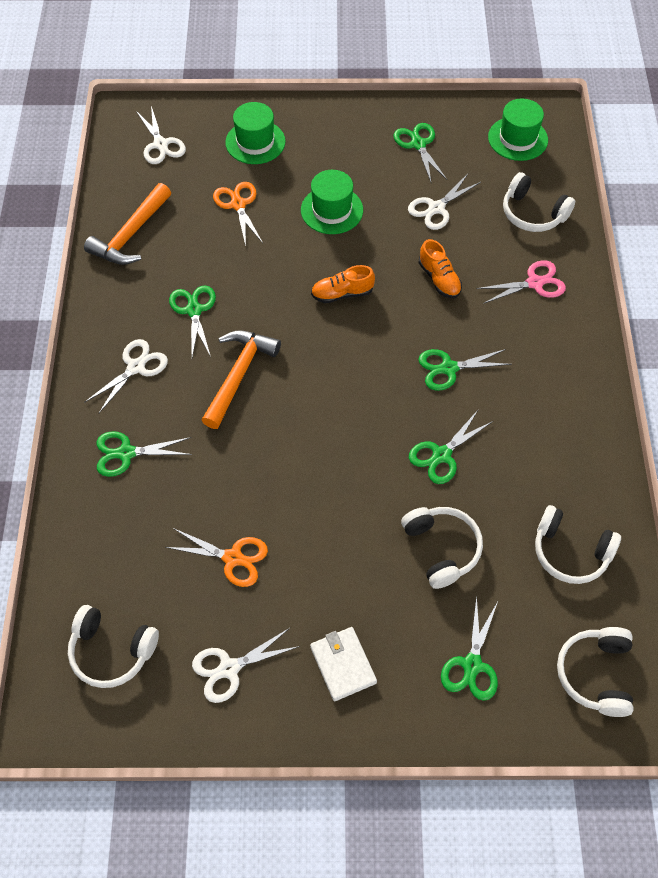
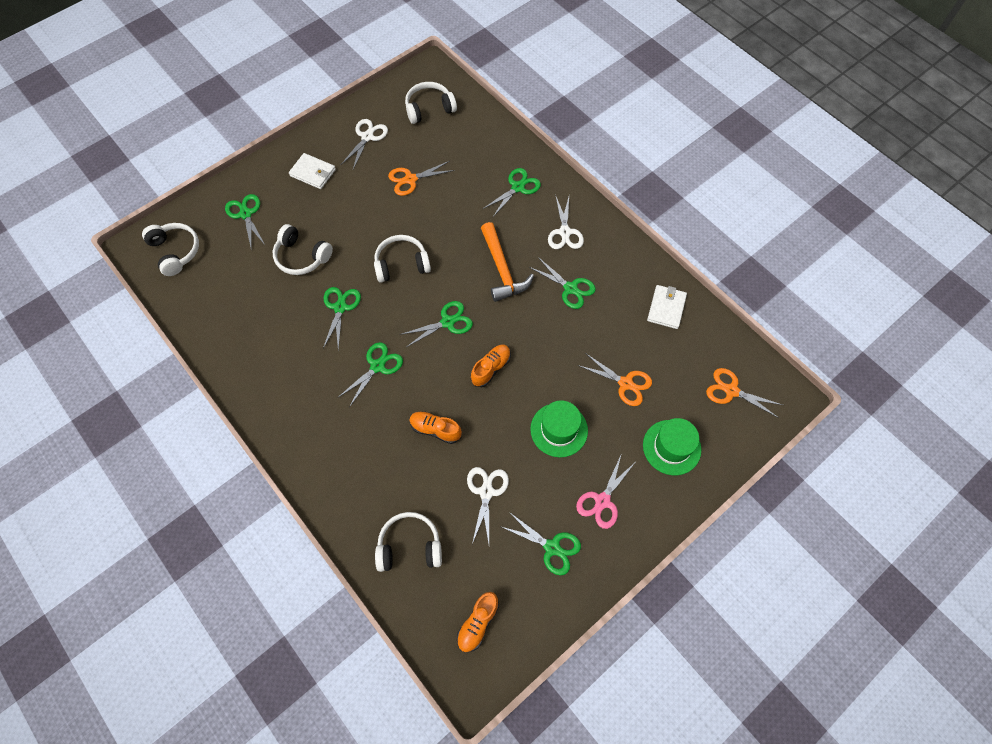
camera: 140 degrees right, 5 degrees up
orange hammer [84,183,171,265] -> white wallet [647,285,687,329]
white scissors [136,106,186,164] -> orange scissors [706,368,782,418]
pink scissors [477,260,566,304] -> pink scissors moved to [576,453,635,529]
green hat [488,98,548,161] -> orange shoe [457,592,499,653]
white headphones [535,505,621,584] -> white headphones moved to [374,235,431,283]
none -> green scissors [400,301,473,347]

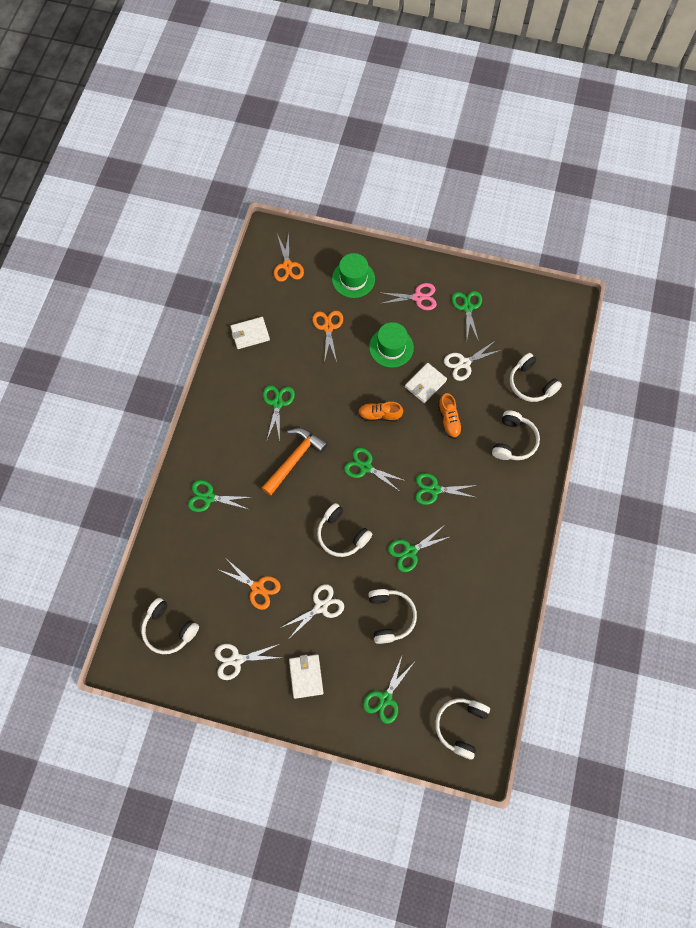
camera: 125 degrees left, 5 degrees up
orange shoe [457,592,499,653] -> none
white scissors [548,194,584,249] -> white scissors moved to [282,584,344,637]
none -> white wallet [405,363,447,403]
none -> white headphones [492,410,540,460]

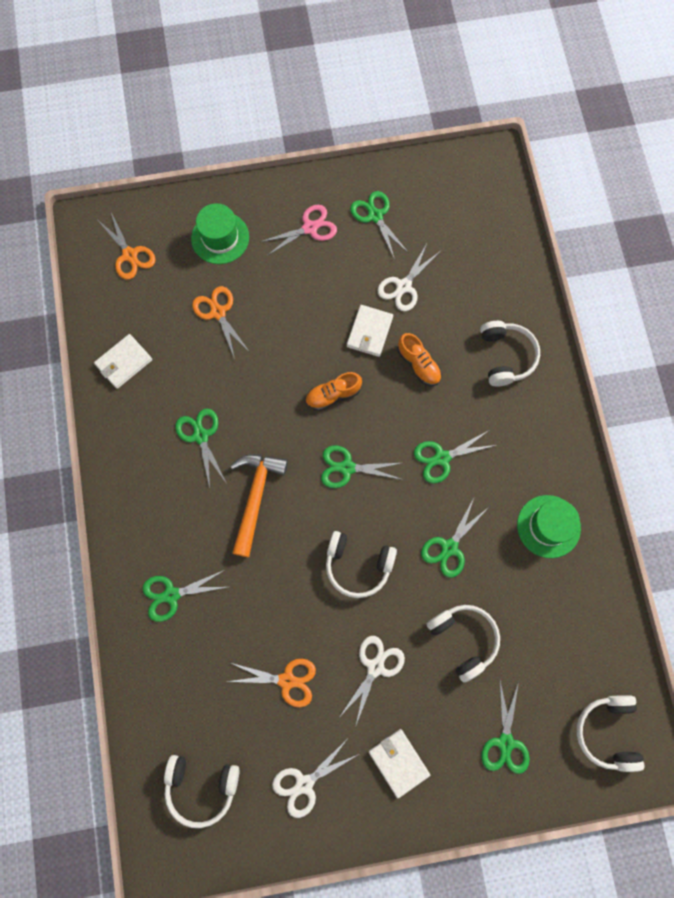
camera: 25 degrees left, 5 degrees up
green hat [369,322,414,368] -> green hat moved to [517,495,581,558]
white headphones [510,353,562,402] -> none

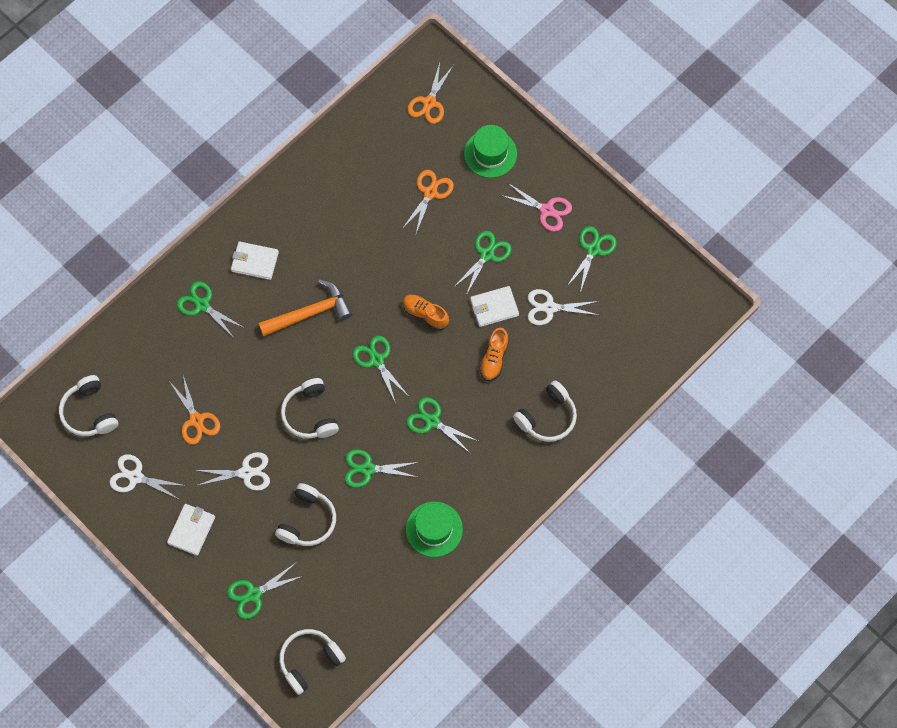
camera: 55 degrees right, 5 degrees down
white wallet [94,334,152,389] -> white wallet moved to [231,242,279,280]
green scissors [175,408,227,488] -> green scissors moved to [453,231,512,295]

